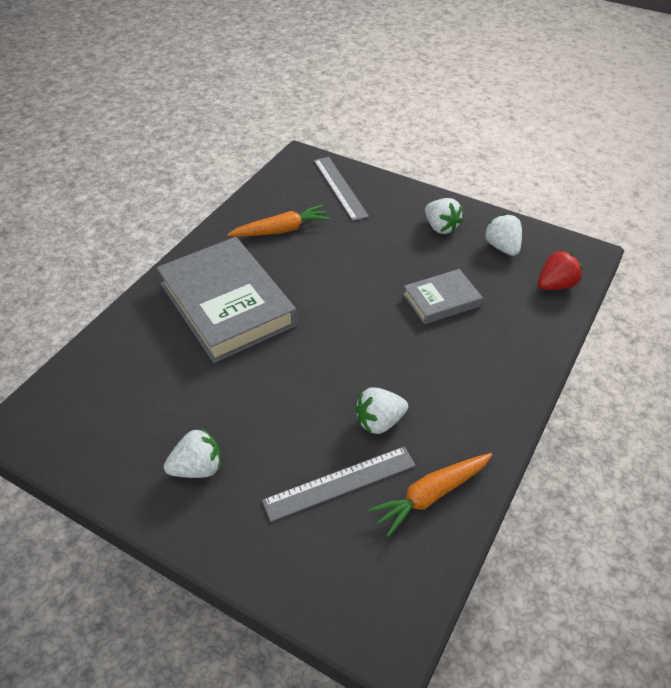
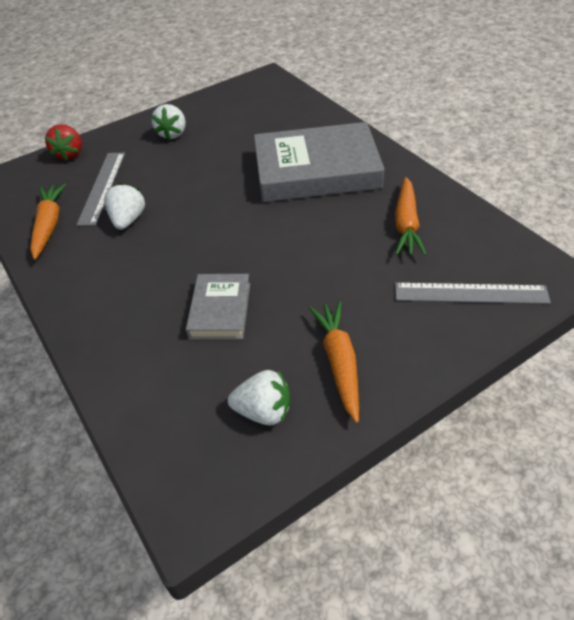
camera: 120 degrees right, 0 degrees up
white strawberry [425,198,463,234] -> orange carrot [309,301,359,423]
red strawberry [538,250,583,290] -> red strawberry moved to [45,124,82,161]

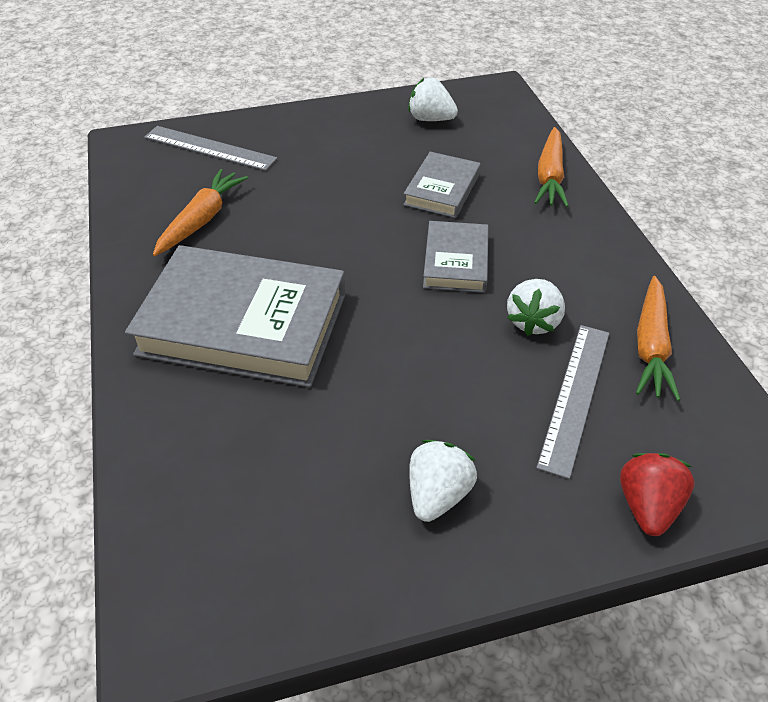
camera: 165 degrees left, 0 degrees up
orange carrot [309,301,359,423] -> orange carrot moved to [534,127,569,207]
none -> grey book [423,221,489,293]

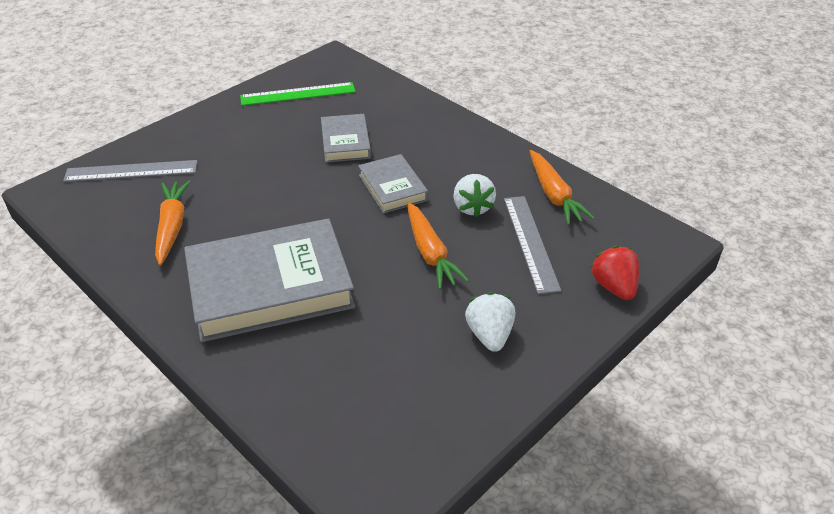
camera: 30 degrees left, 5 degrees down
white strawberry [408,78,458,121] -> green ruler [240,82,356,106]
orange carrot [534,127,569,207] -> orange carrot moved to [407,202,470,290]

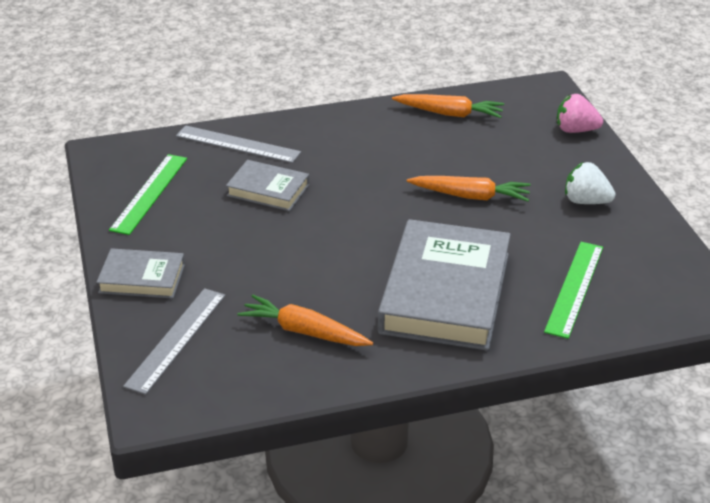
camera: 60 degrees left, 5 degrees down
grey book [358,154,428,214] -> grey book moved to [96,248,185,299]
white strawberry [453,174,496,217] -> none
grey ruler [504,196,561,294] -> grey ruler moved to [176,125,301,163]
red strawberry [591,246,639,300] -> pink strawberry [557,94,603,133]
none -> green ruler [544,242,603,339]

